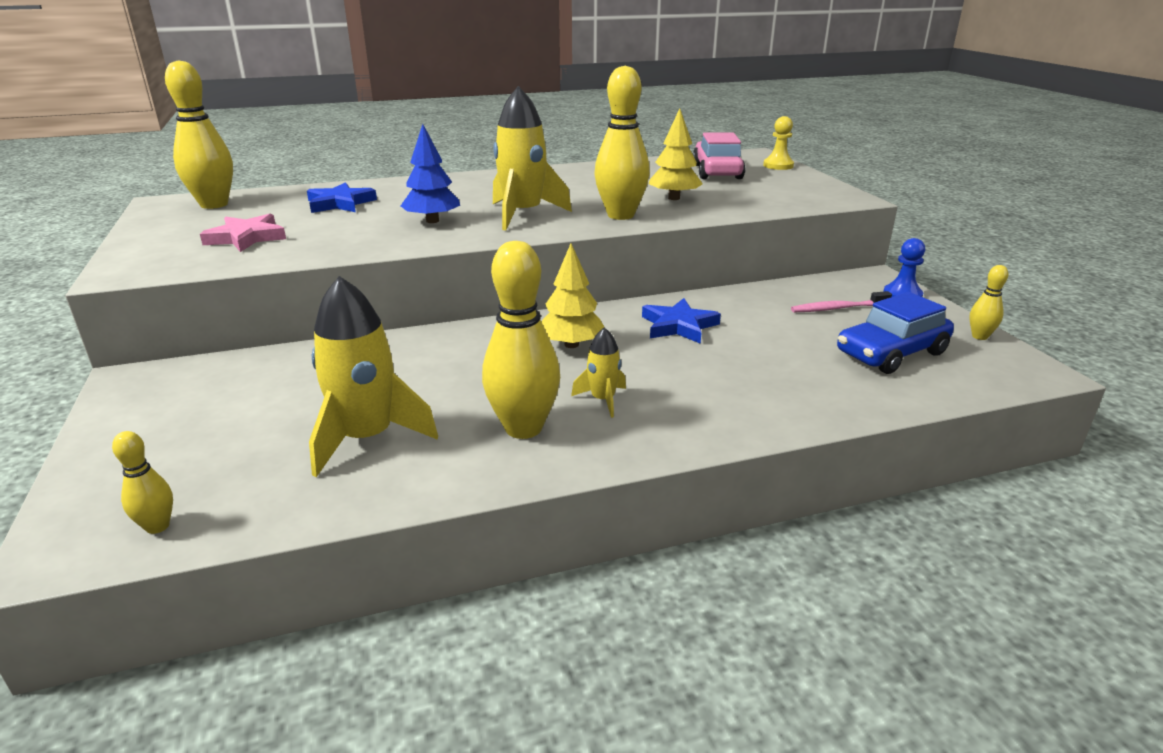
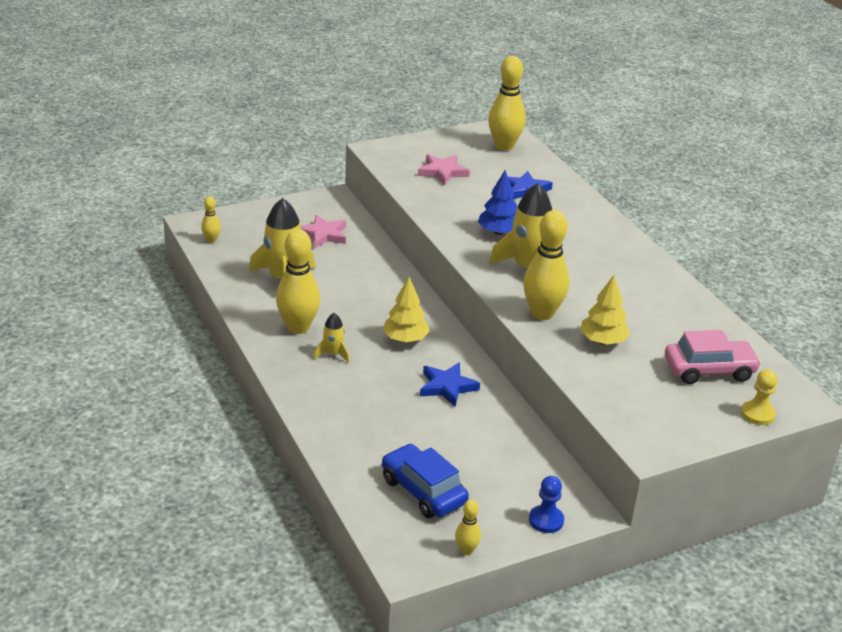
camera: 80 degrees right, 5 degrees up
pink toothbrush [791,291,892,312] -> none
none -> pink star [300,215,346,249]

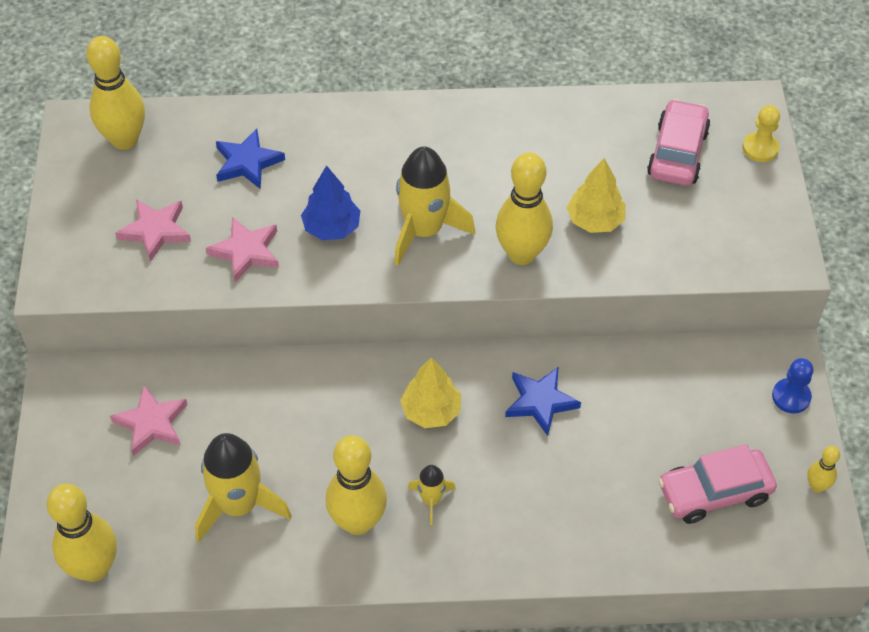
camera: 65 degrees left, 20 degrees up
yellow bowling pin [201,196,221,243] -> yellow bowling pin [47,484,117,582], size x2.08
blue car [382,443,469,518] -> pink car [658,444,777,524]
none -> pink star [206,217,279,282]

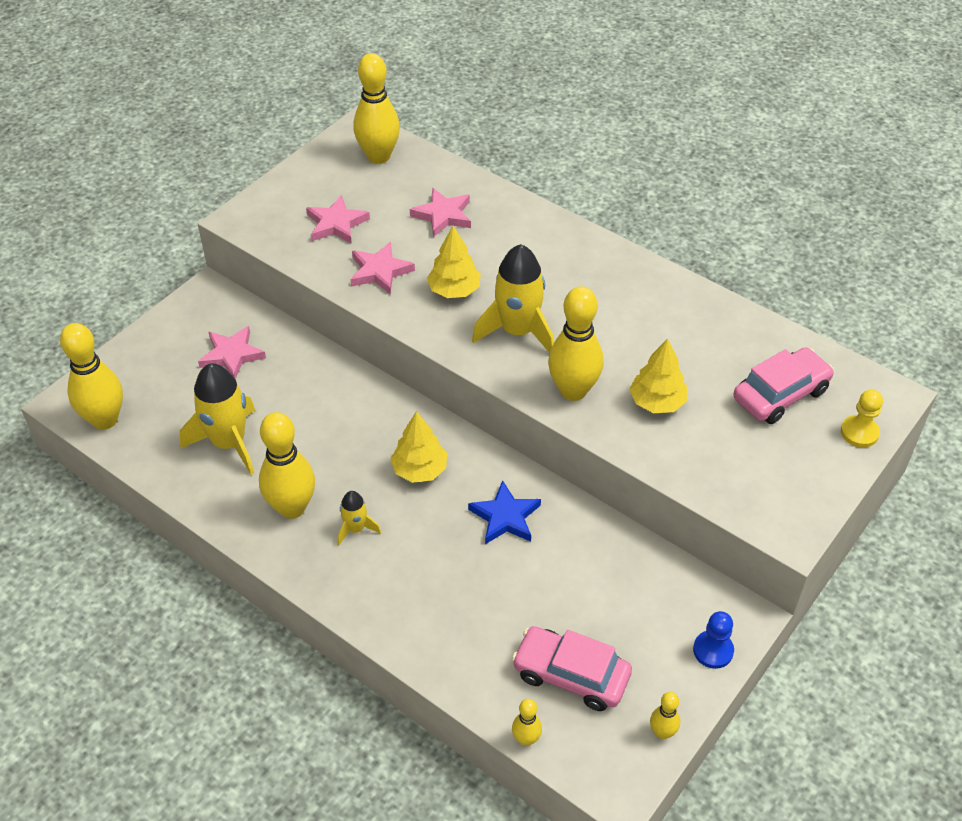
camera: 40 degrees right, 5 degrees down
blue star [216,129,285,189] -> pink star [410,188,471,237]
blue tree [301,165,360,240] -> yellow tree [427,226,481,298]
none -> yellow bowling pin [512,699,542,746]

